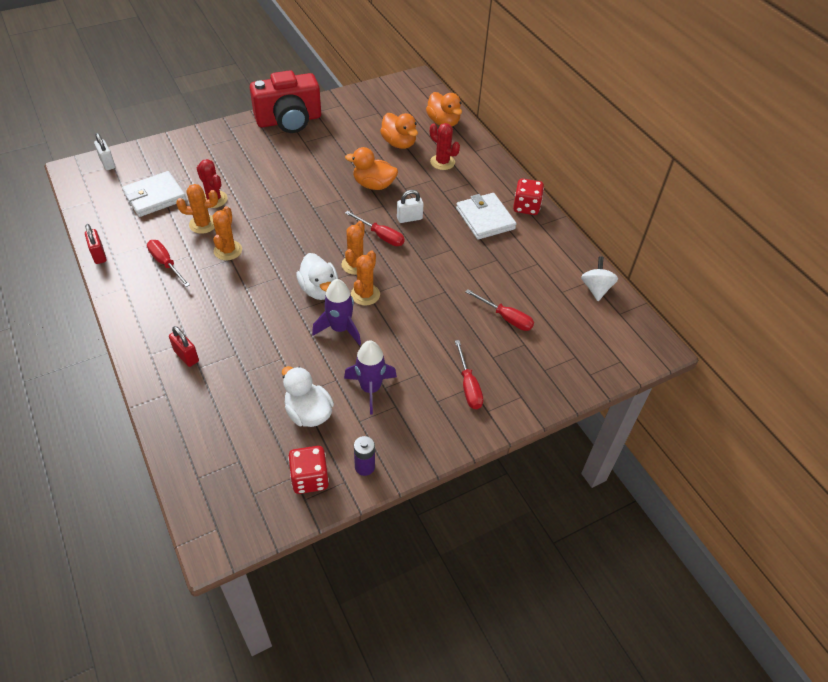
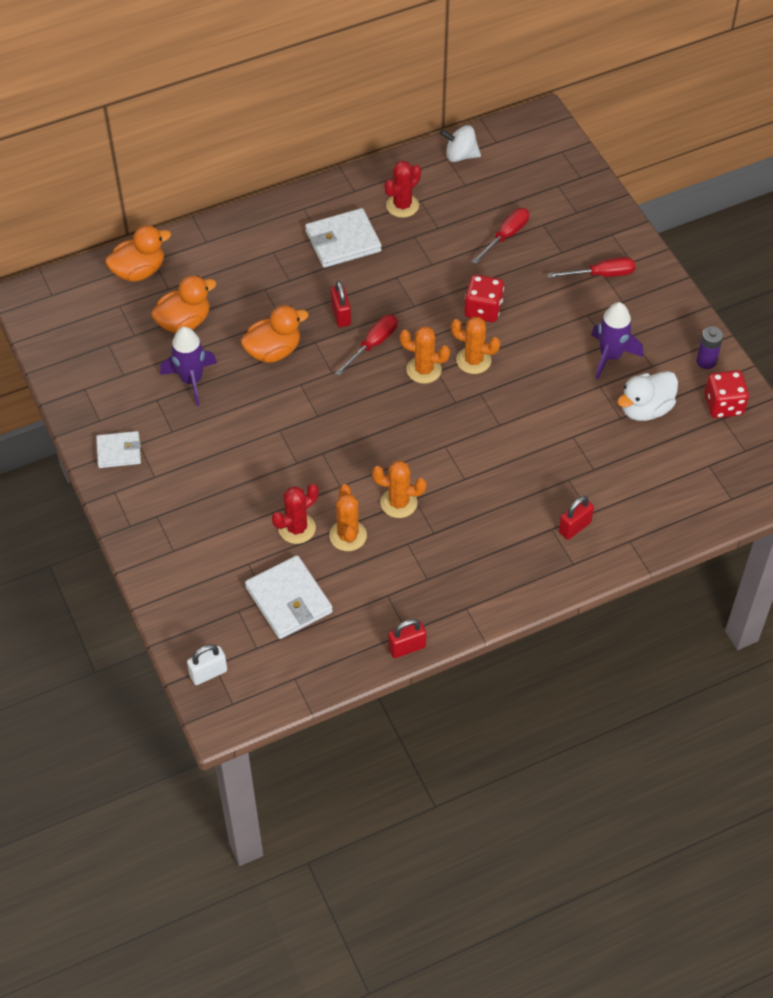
camera: 85 degrees left, 5 degrees up
red screwdriver [147,240,190,287] -> none
red camera [250,70,321,133] -> white wallet [96,431,141,468]
white duck [296,253,338,300] -> none
purple rocket [312,279,361,345] -> purple rocket moved to [160,327,217,406]
orange duck [345,147,398,190] -> orange duck turned 135 degrees counterclockwise [241,305,309,363]
white padlock [397,190,424,223] -> red padlock [331,281,351,327]
red cactus [430,123,460,170] -> red cactus moved to [384,161,421,218]
red dice [513,179,544,215] -> red dice moved to [464,275,504,322]

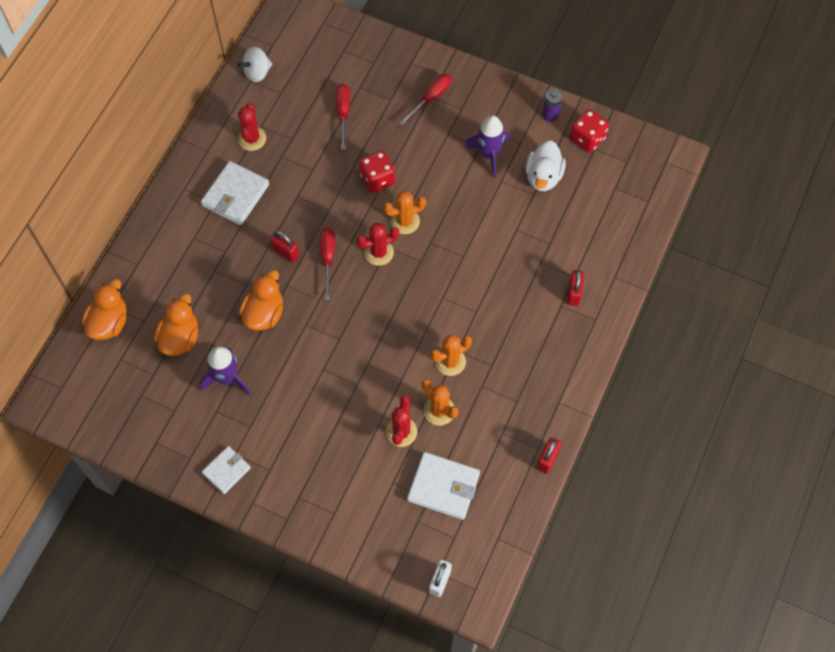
camera: 40 degrees left, 10 degrees up
orange cactus [400,326,450,384] -> red cactus [356,223,399,266]

